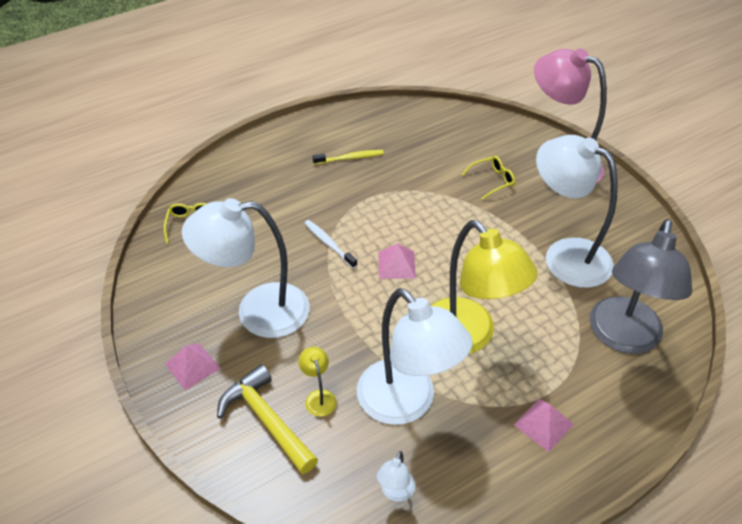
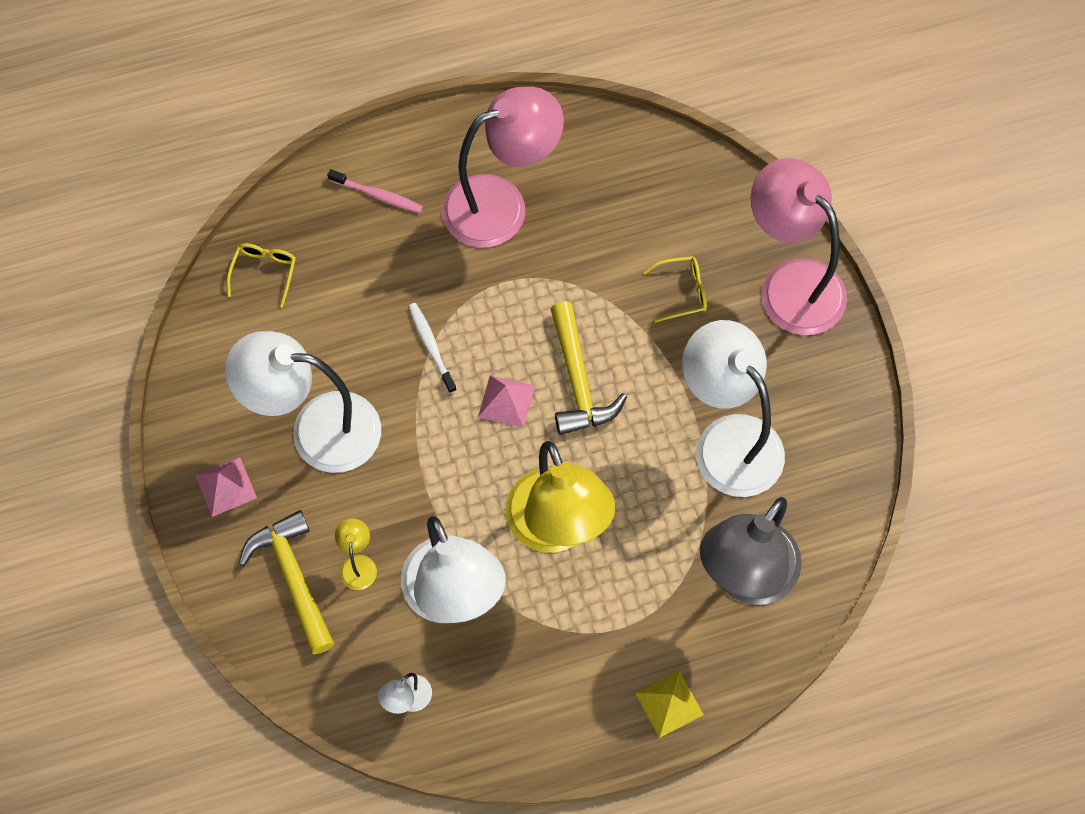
camera: 15 degrees right, 20 degrees up
yellow toothbrush [313,150,384,165] -> pink lamp [442,87,564,248]
pink pyramid [514,399,574,452] -> none
none -> pink toothbrush [327,169,423,213]
none -> yellow hammer [551,302,627,435]
none -> yellow pyramid [635,671,704,738]

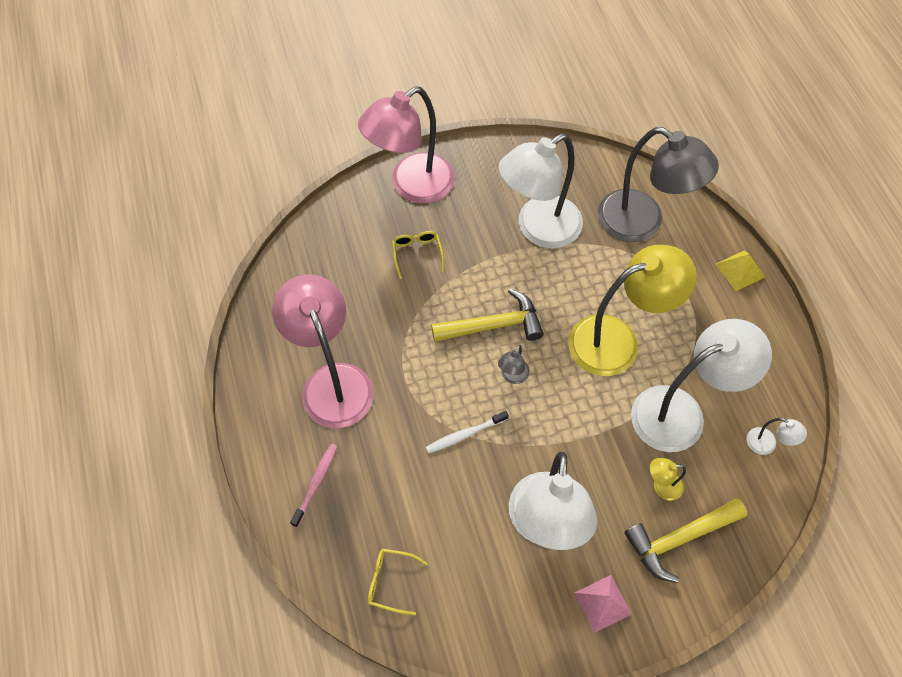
camera: 90 degrees left, 5 degrees down
pink pyramid [478,375,535,428] -> grey lamp [498,345,530,384]

